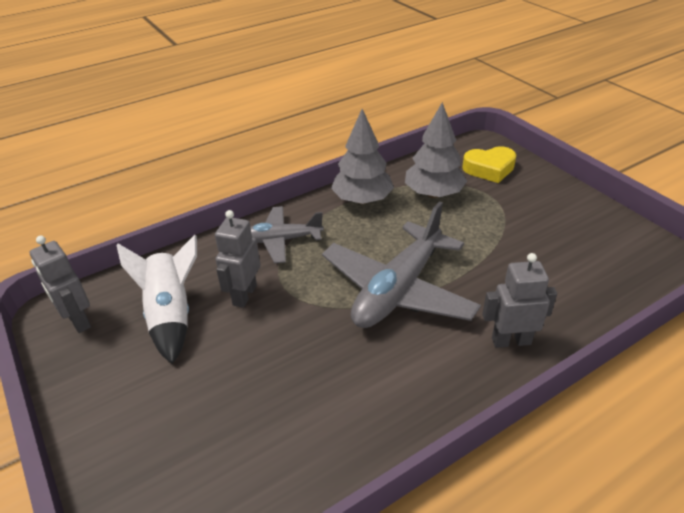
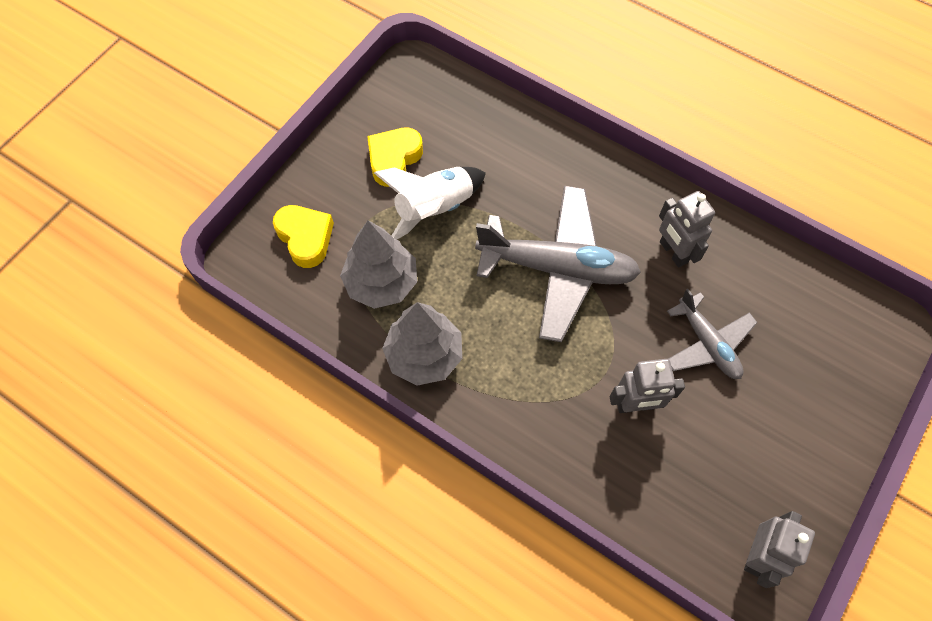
camera: 115 degrees left, 25 degrees up
white rocket [117,235,197,364] -> white rocket moved to [374,167,486,240]
grey plane [250,206,324,263] -> grey plane moved to [667,289,757,379]
grey robot [482,253,557,348] -> grey robot moved to [659,191,715,268]
none -> yellow heart [367,128,423,187]

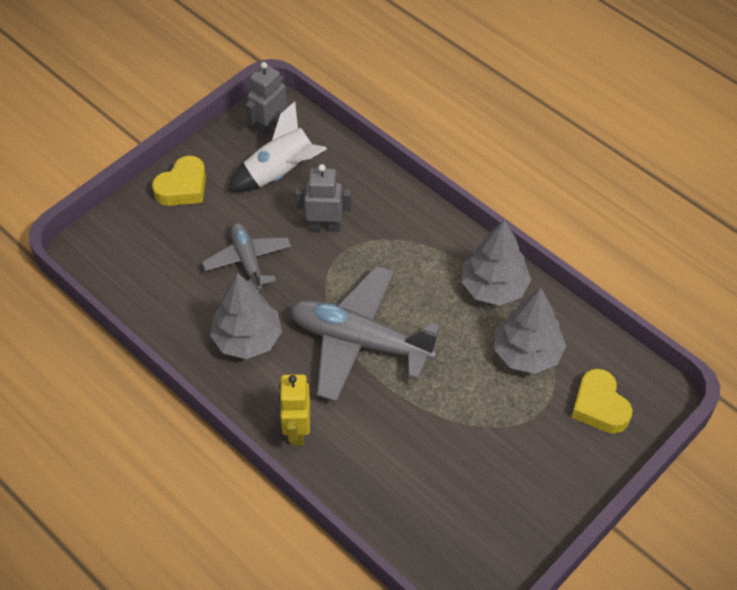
camera: 170 degrees left, 10 degrees down
yellow heart [367,128,423,187] -> yellow heart moved to [152,155,206,206]
white rocket [374,167,486,240] -> white rocket moved to [228,101,327,192]
grey robot [659,191,715,268] -> grey tree [210,273,282,359]
none -> yellow robot [279,374,310,445]

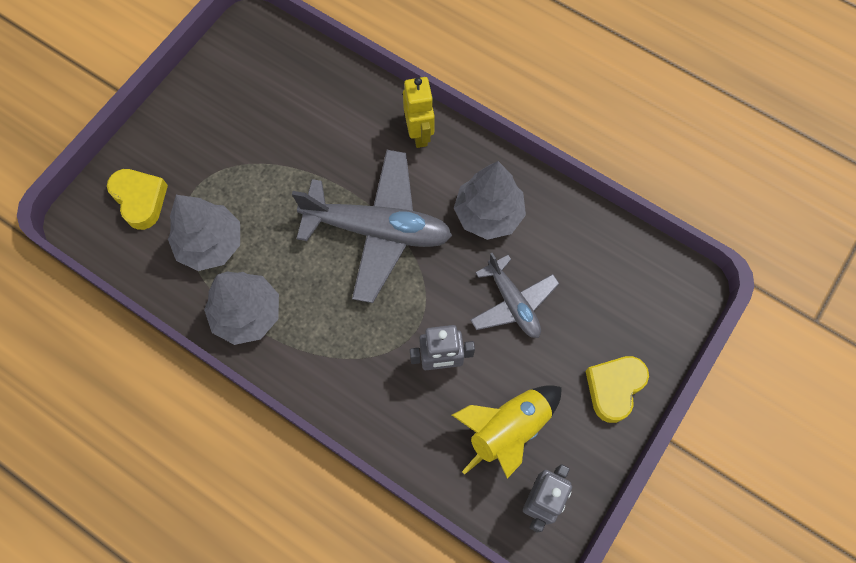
camera: 170 degrees right, 15 degrees up
white rocket [228,101,327,192] -> yellow rocket [452,385,562,478]

